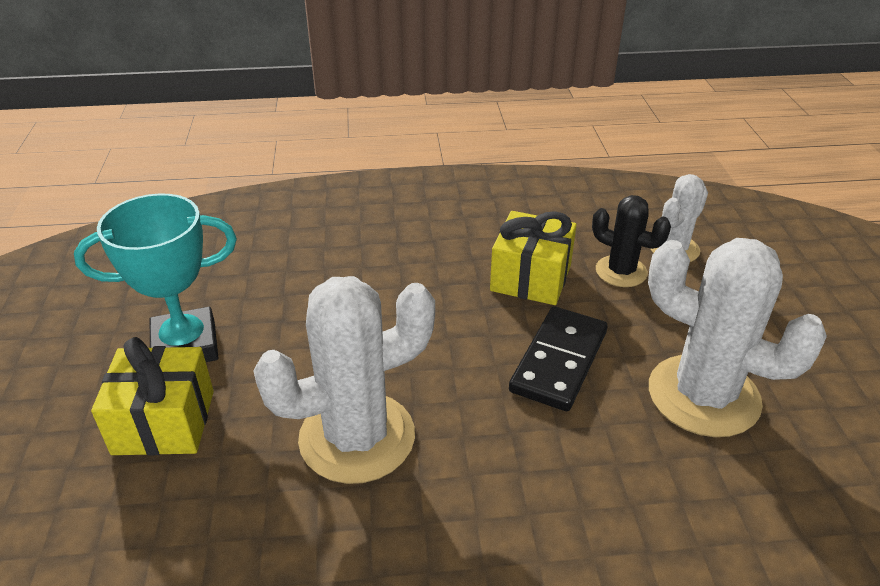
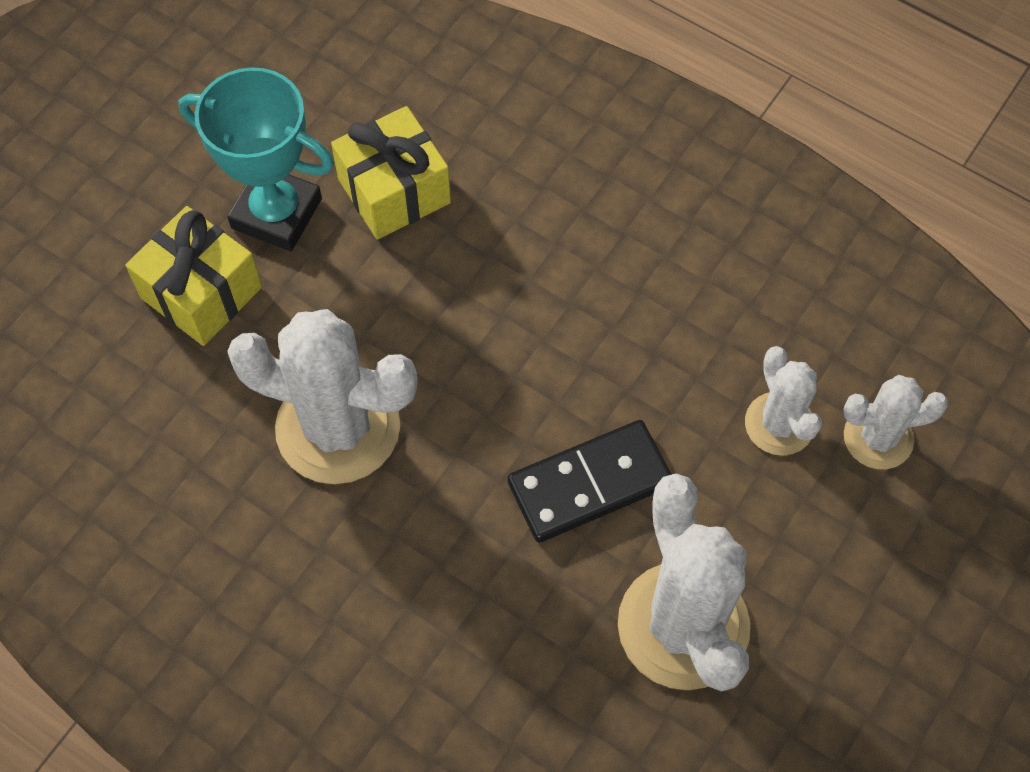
camera: 40 degrees right, 25 degrees up
yellow gift [490,211,576,305] -> yellow gift moved to [331,106,451,240]
black cactus [592,195,671,287] -> white cactus [745,346,822,456]

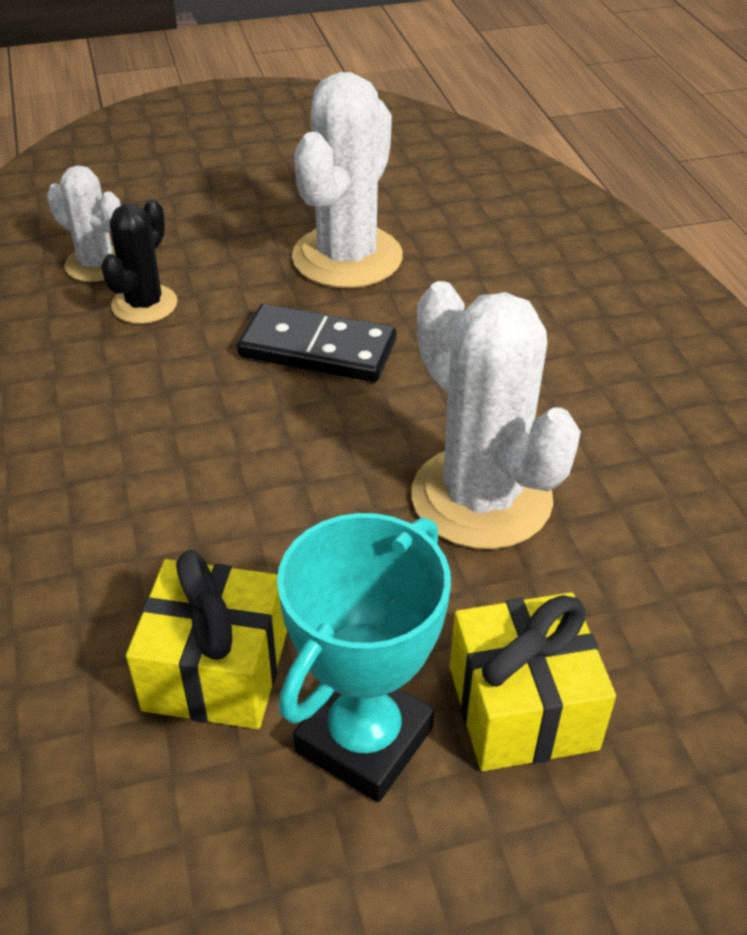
camera: 140 degrees left, 20 degrees down
turquoise trophy [179,67,334,251] -> turquoise trophy turned 60 degrees clockwise [277,513,451,802]
white cactus [745,346,822,456] -> black cactus [101,199,178,324]

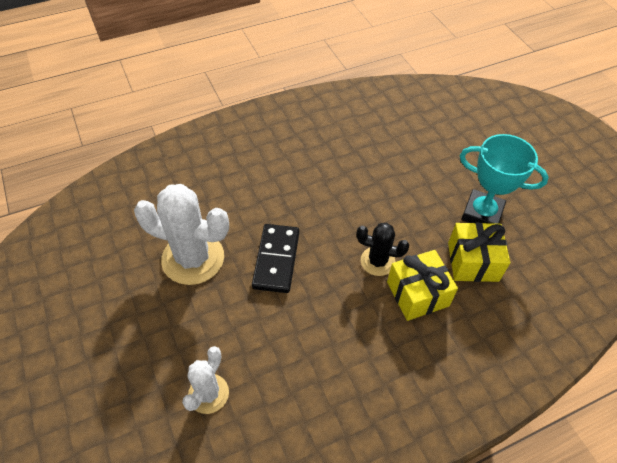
camera: 100 degrees left, 10 degrees up
black cactus [101,199,178,324] -> black cactus moved to [356,223,409,276]
white cactus [411,281,581,549] -> none
yellow gift [450,592,616,771] -> yellow gift moved to [387,250,458,321]

